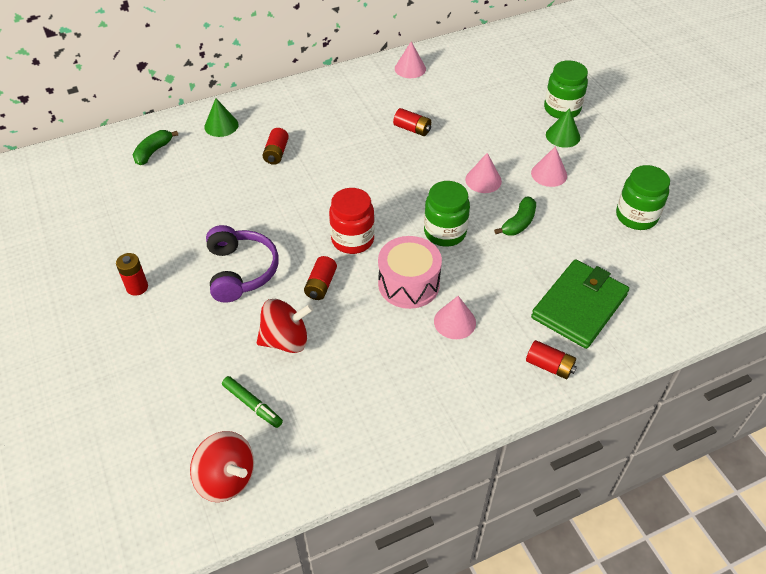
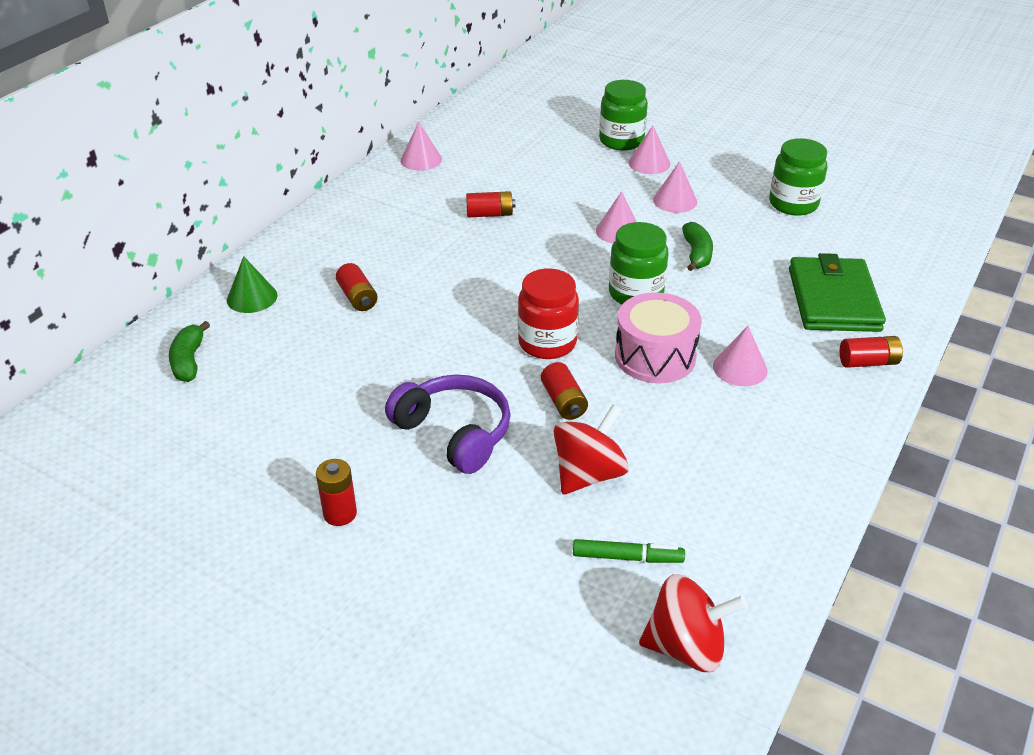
camera: 35 degrees left, 10 degrees down
green cone [546,108,580,148] -> pink cone [628,126,670,174]

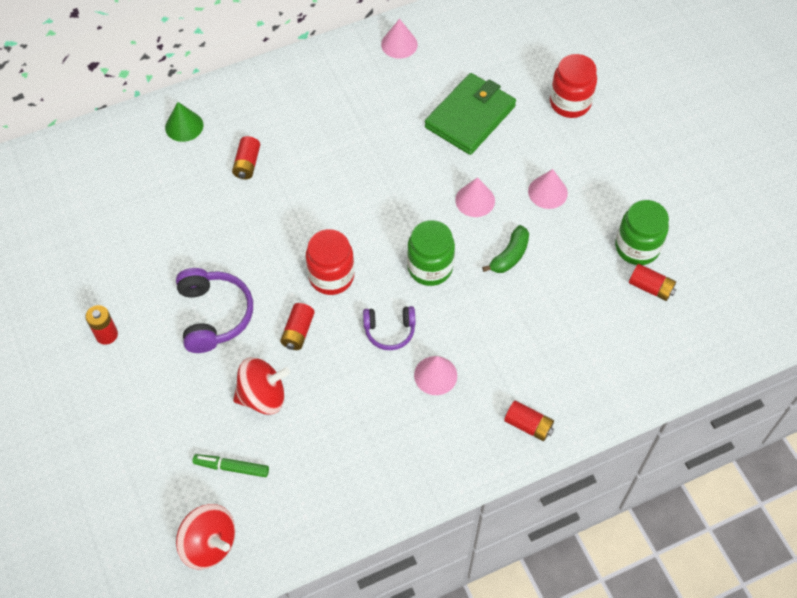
camera: 35 degrees right, 20 degrees up
green banana [169,321,210,382] -> none
red battery [466,191,516,217] -> red battery moved to [629,264,676,301]
green marker [573,539,685,563] -> green marker turned 150 degrees clockwise [192,454,269,477]
green jar [599,80,648,150] -> red jar [550,54,597,118]
pink drum [615,292,702,383] -> purple headphones [363,306,415,350]
pink cone [628,126,670,174] -> none
green wallet [789,253,886,332] -> green wallet moved to [425,73,516,155]

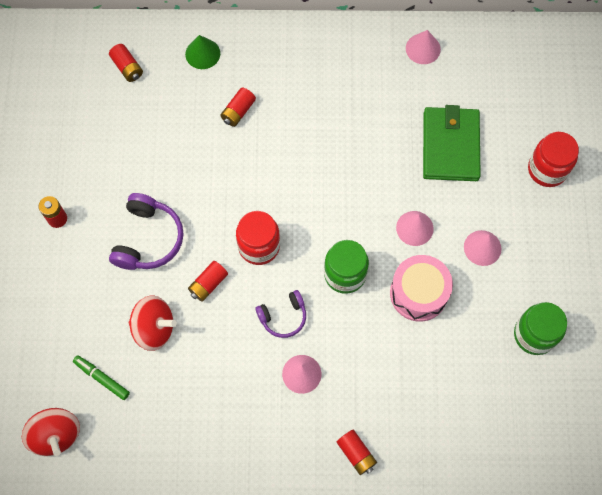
camera: 25 degrees right, 10 degrees up
purple headphones [363,306,415,350] -> purple headphones turned 45 degrees counterclockwise [255,290,306,338]
green wallet [425,73,516,155] -> green wallet turned 60 degrees counterclockwise [423,105,481,181]
green banana [482,225,529,273] -> pink drum [390,255,453,322]
red battery [629,264,676,301] -> red battery moved to [109,44,143,82]

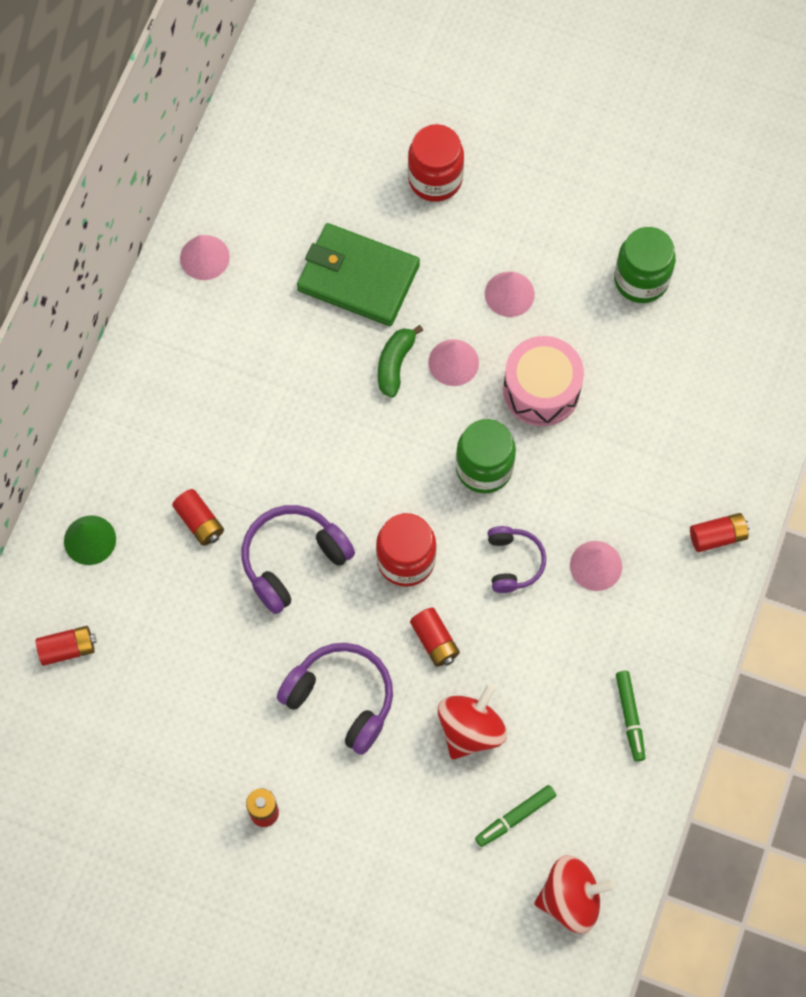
camera: 70 degrees left, 0 degrees up
none -> purple headphones [242,505,355,614]
none -> green banana [378,325,423,397]
none -> green marker [616,671,645,762]

